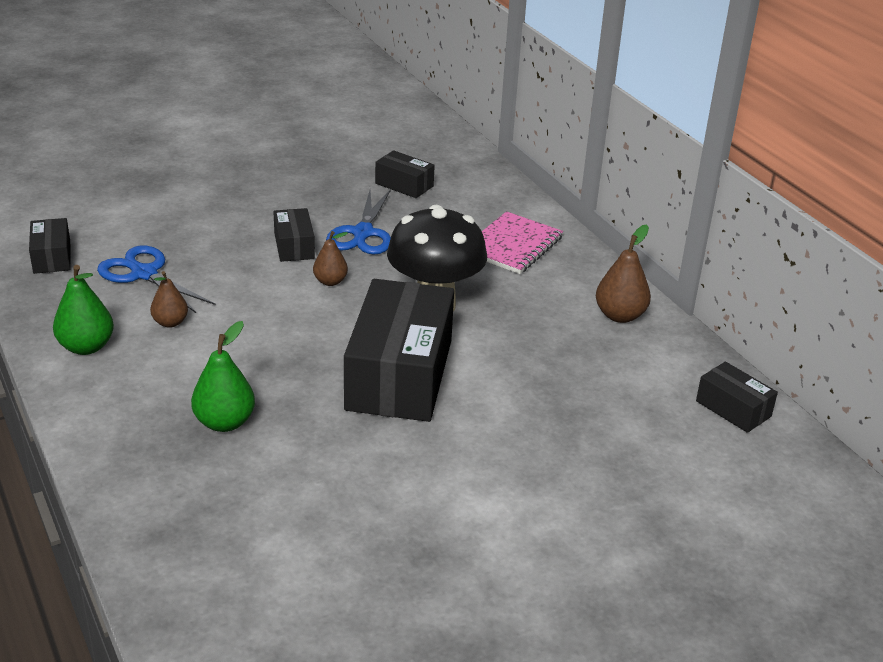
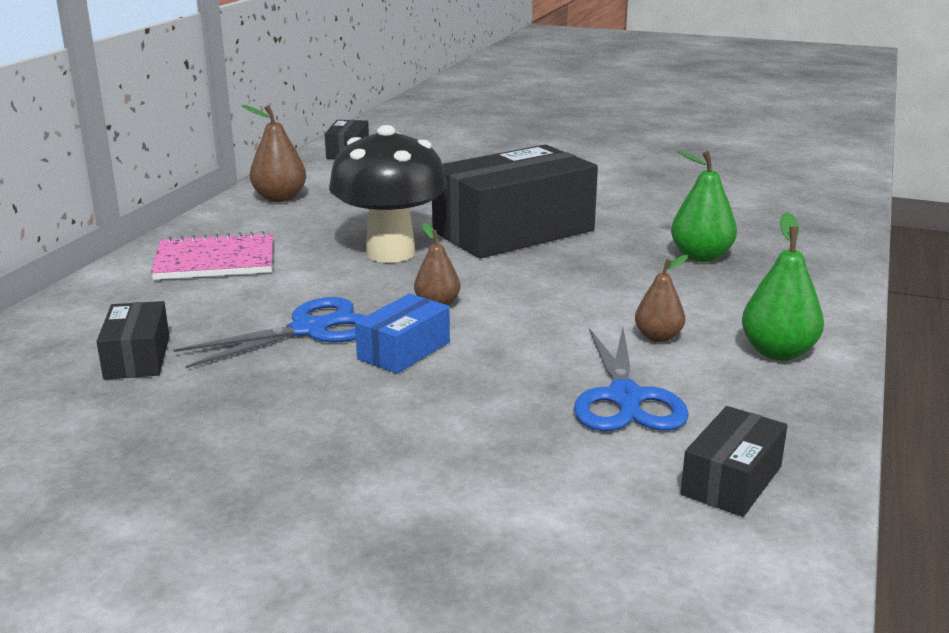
camera: 130 degrees left, 10 degrees down
black box [273,208,315,262] -> blue box [355,294,450,374]

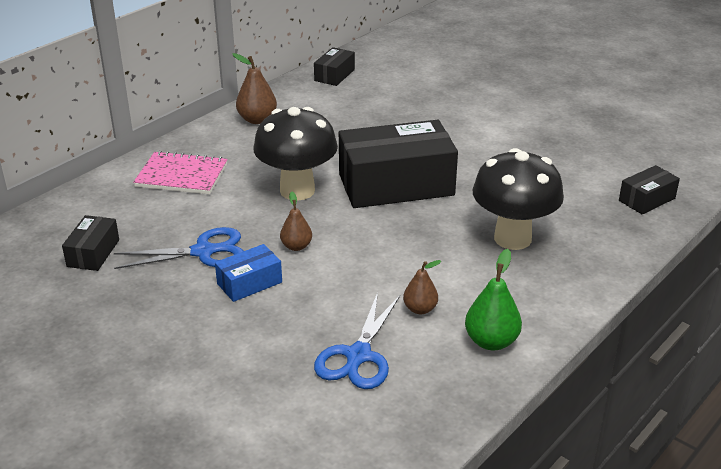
camera: 20 degrees right, 10 degrees up
green pear [671,151,737,262] -> black mushroom [472,148,564,250]
black box [681,406,788,517] -> black box moved to [619,165,680,215]

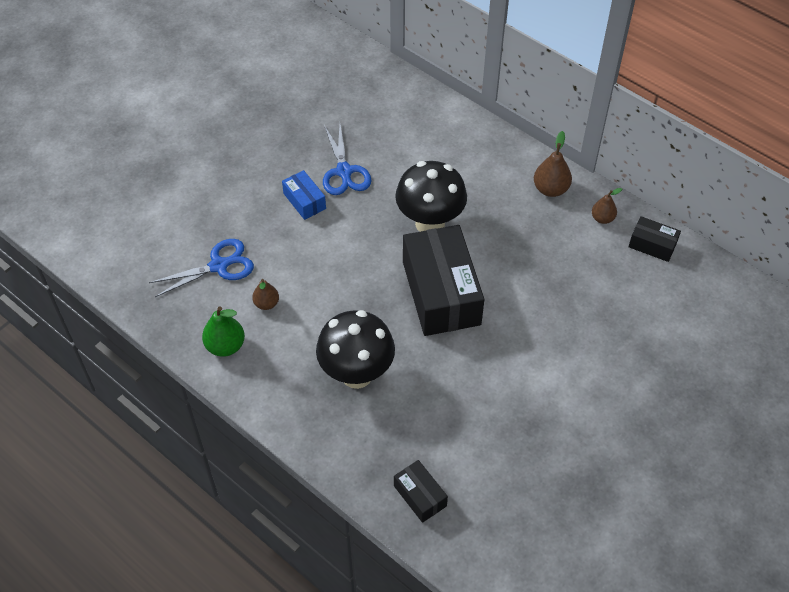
camera: 90 degrees right, 20 degrees up
black box [62,215,119,271] -> none
pink notebook [133,151,228,194] -> none
brown pear [280,192,312,251] -> brown pear moved to [592,188,622,224]
blue scissors [314,292,400,389] -> blue scissors turned 135 degrees clockwise [149,239,254,297]

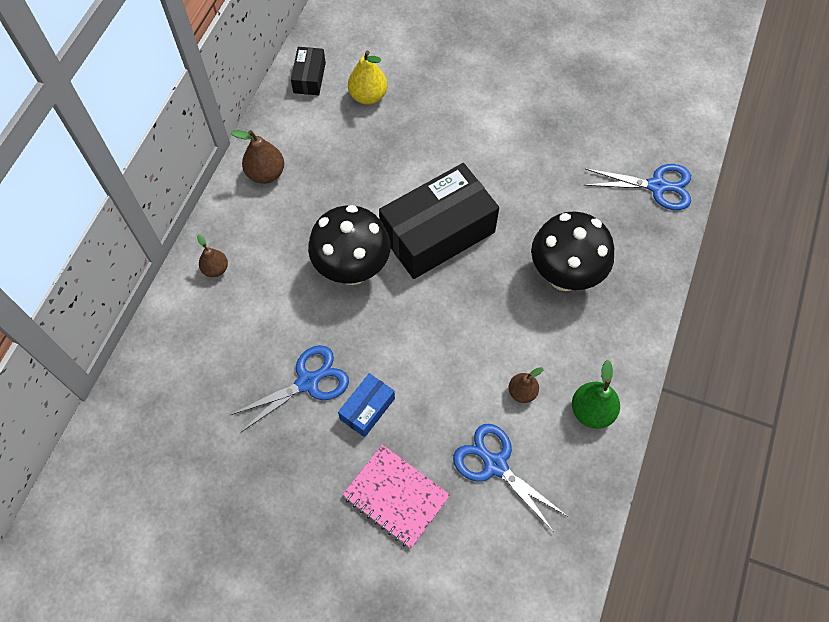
camera: 110 degrees left, 10 degrees up
black box [394,460,448,523] -> blue scissors [584,164,691,210]
brown pear [592,188,622,224] -> brown pear moved to [197,234,228,277]
none -> pink notebook [342,444,450,548]
none -> yellow pear [348,50,388,105]

